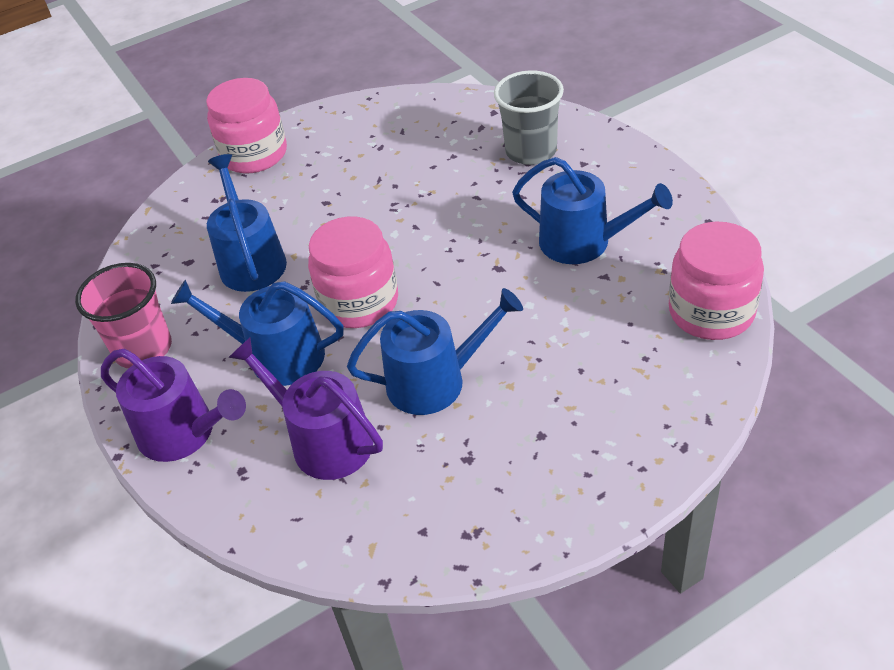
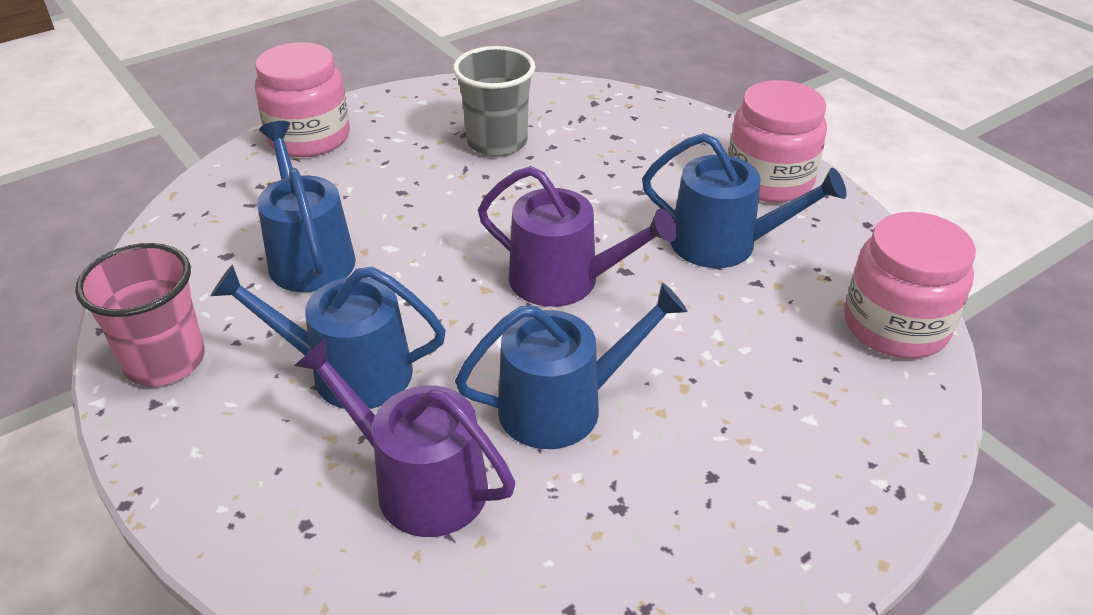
camera: 10 degrees left, 5 degrees down
purple watering can [101,349,246,462] -> purple watering can moved to [478,166,677,307]
pink jar [308,216,398,328] -> pink jar moved to [728,80,827,203]
grey cup [494,70,564,165] -> grey cup moved to [453,46,536,156]

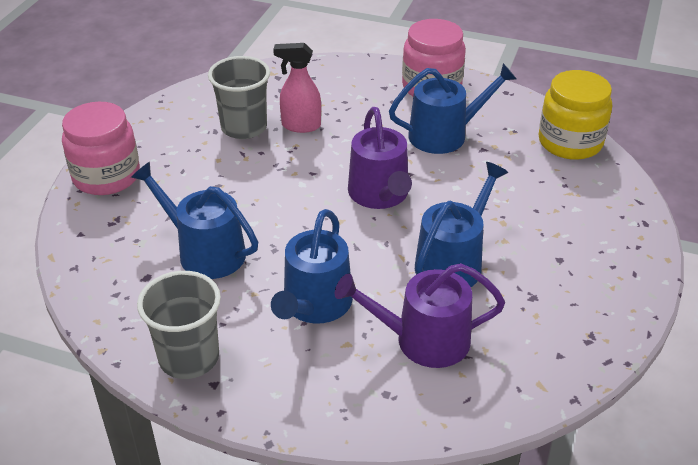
camera: 35 degrees left, 0 degrees up
pink cup [75,243,205,386] -> grey cup [137,271,221,379]
blue watering can [211,265,446,409] -> blue watering can turned 45 degrees counterclockwise [271,209,353,324]
purple watering can [478,166,677,307] -> purple watering can turned 90 degrees clockwise [348,107,412,209]
pink jar [845,212,976,358] -> yellow jar [539,70,612,160]
none -> pink spray bottle [273,43,321,133]

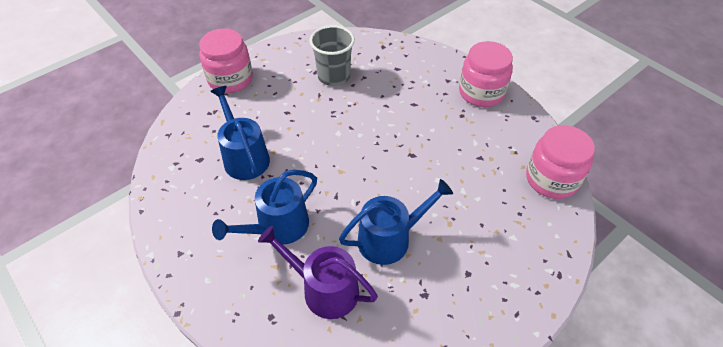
camera: 30 degrees right, 10 degrees up
grey cup [137,271,221,379] -> none
pink spray bottle [273,43,321,133] -> none
purple watering can [348,107,412,209] -> none
blue watering can [389,63,516,154] -> none
yellow jar [539,70,612,160] -> pink jar [526,125,595,199]

